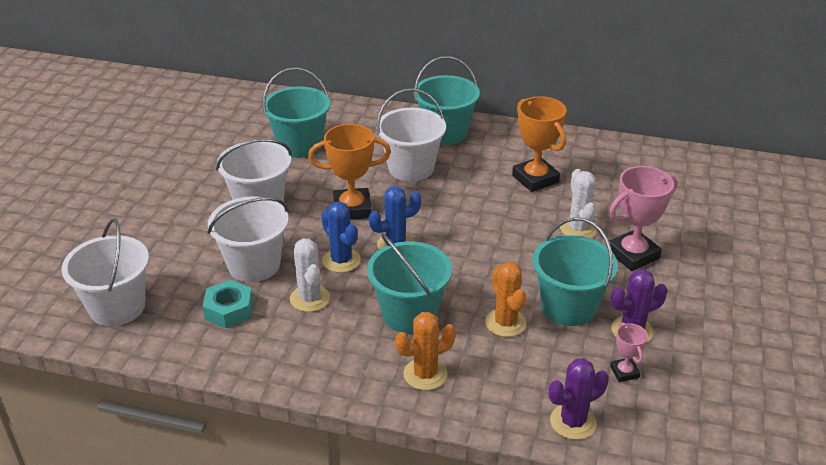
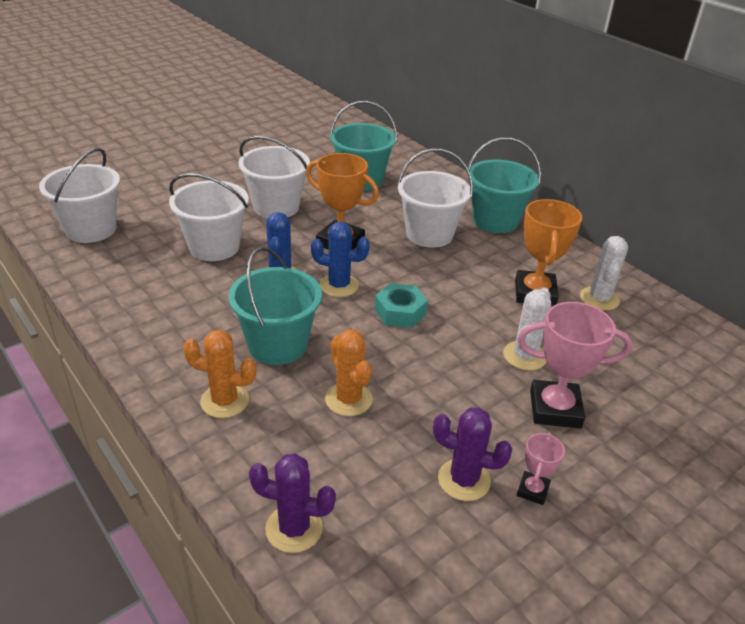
camera: 35 degrees right, 0 degrees up
turquoise nut [203,280,253,328] -> turquoise nut moved to [375,283,428,328]
white cactus [290,239,330,312] -> white cactus moved to [580,236,628,311]
orange cactus [485,262,527,337] -> orange cactus turned 45 degrees counterclockwise [325,329,373,416]
turquoise bucket [532,217,618,326] -> none
pink trophy [610,322,648,382] -> pink trophy moved to [517,433,565,505]

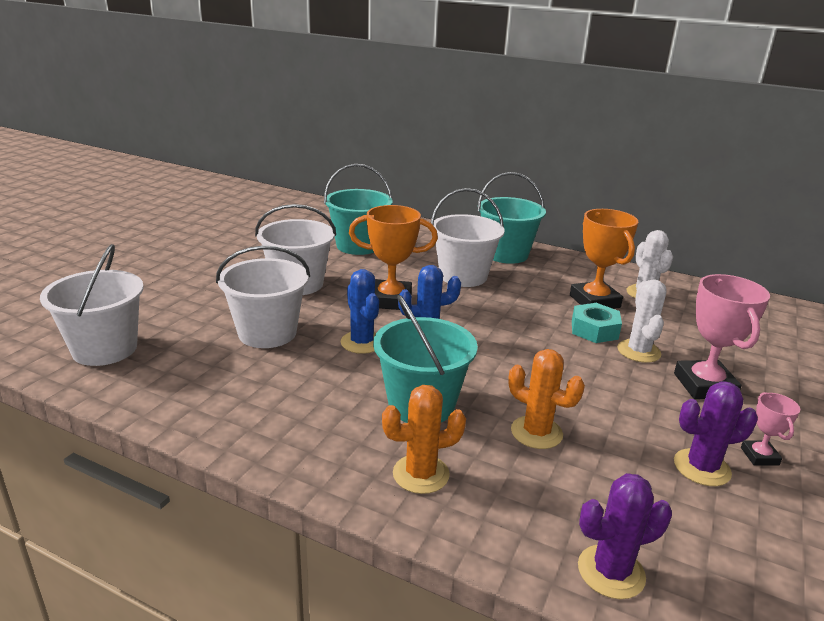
camera: 25 degrees left, 10 degrees down
turquoise nut [375,283,428,328] -> turquoise nut moved to [572,303,622,343]
pink trophy [517,302,633,428] -> pink trophy turned 75 degrees counterclockwise [674,274,770,399]

